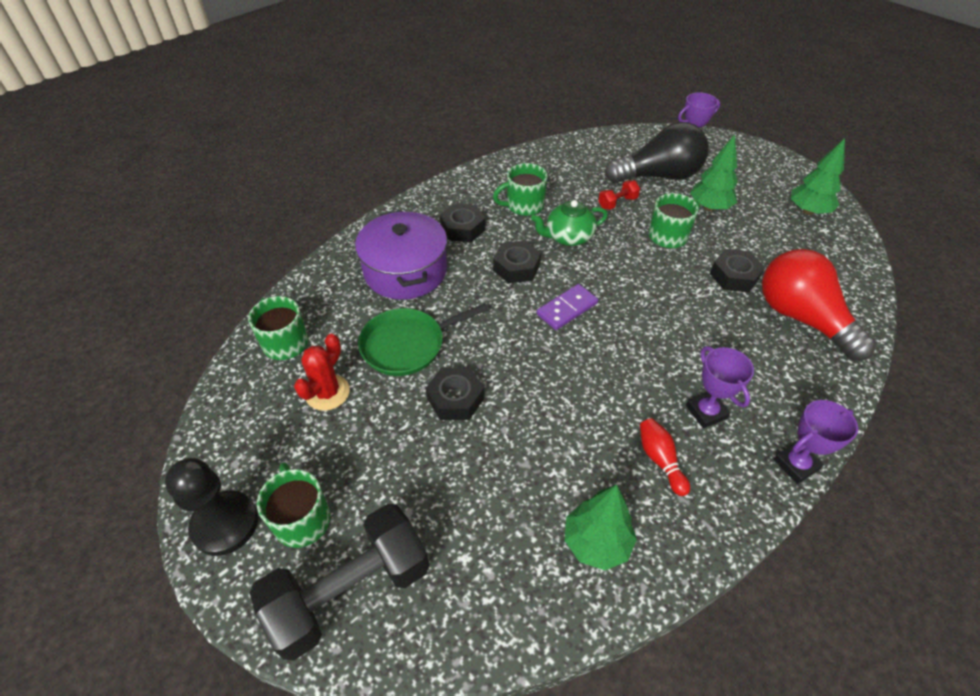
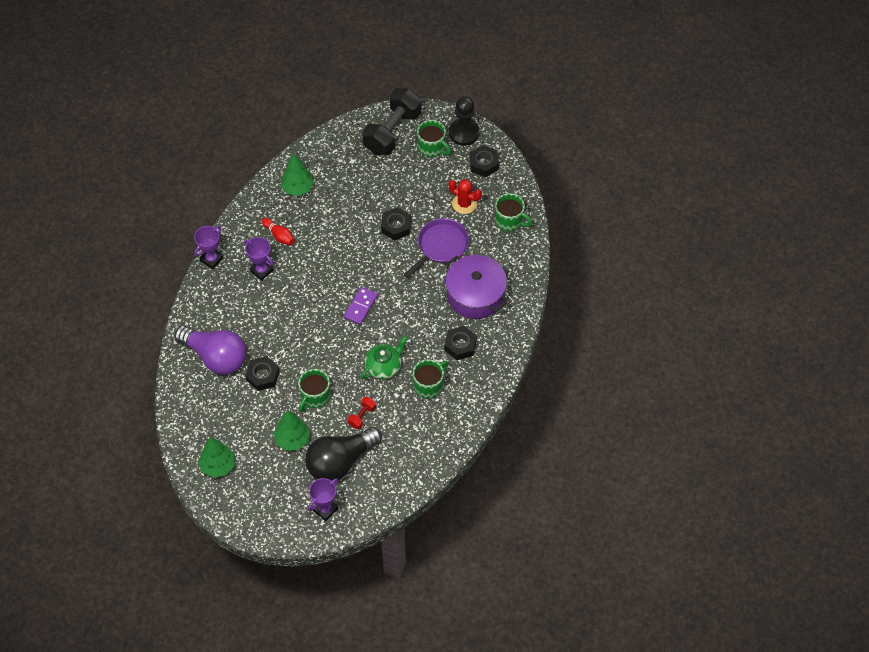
camera: 155 degrees right, 10 degrees up
red cactus [294,334,350,411] -> red cactus turned 60 degrees counterclockwise [448,179,482,214]
green pan [358,303,489,376] -> purple pan [404,218,469,278]
black nut [493,240,541,283] -> black nut moved to [469,145,499,177]
red light bulb [762,249,876,361] -> purple light bulb [175,325,246,375]

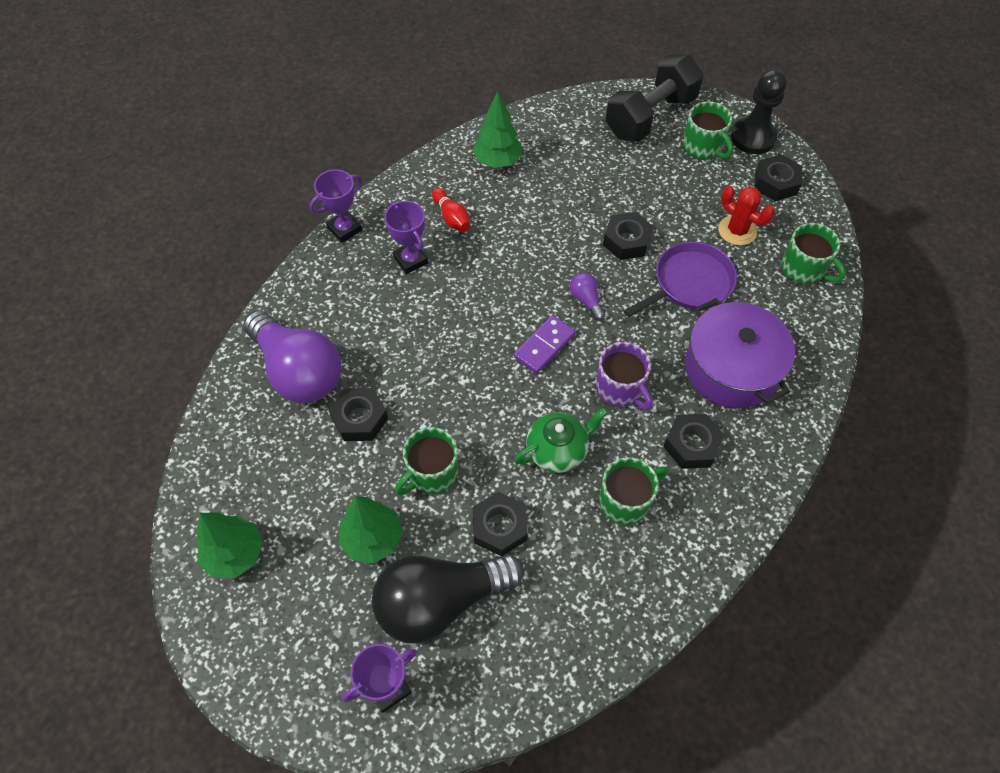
camera: 15 degrees right, 0 degrees up
red dumbbell [348,397,376,429] -> black nut [473,492,528,557]
none -> purple light bulb [569,272,605,320]
none -> purple mug [596,342,653,410]

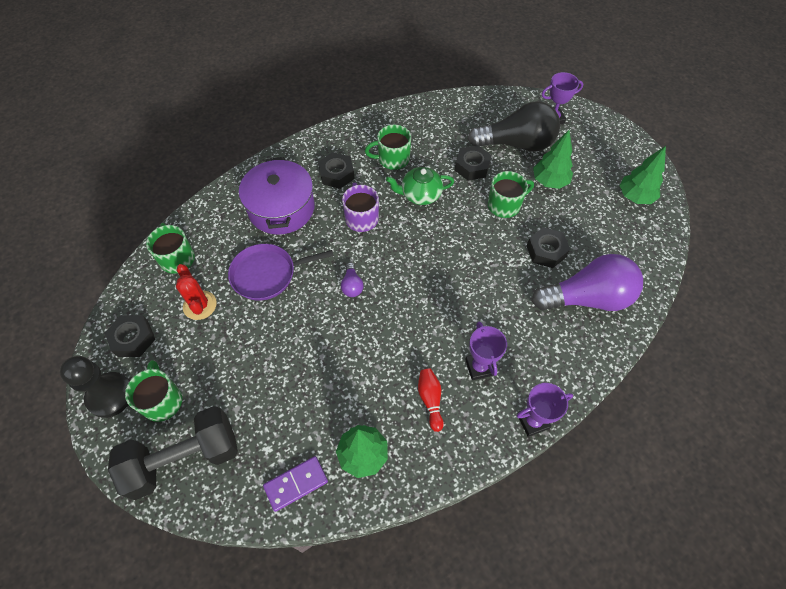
camera: 160 degrees left, 0 degrees up
purple light bulb [243,310,341,403] -> purple light bulb turned 105 degrees clockwise [532,254,643,311]
purple domino [514,315,576,374] -> purple domino moved to [263,456,328,512]
black nut [603,212,654,260] -> none

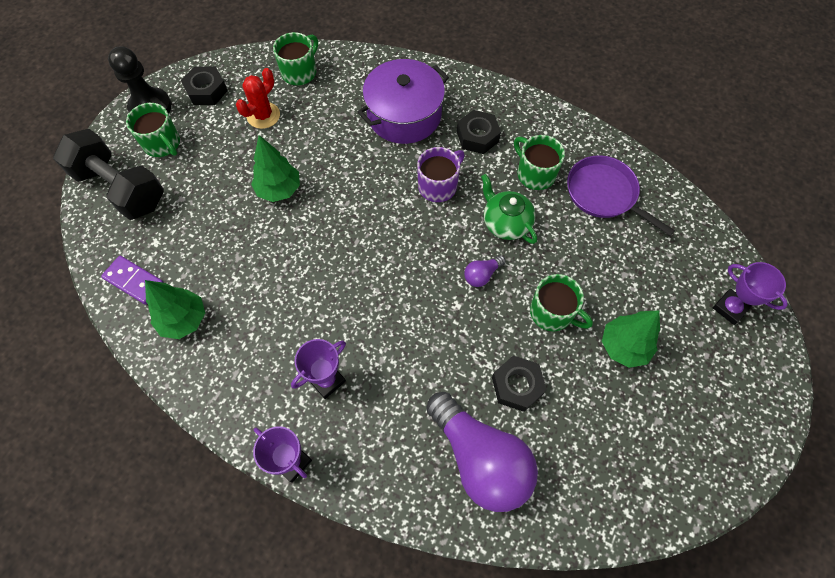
camera: 60 degrees right, 5 degrees up
green mug [125,360,182,422] -> green mug turned 90 degrees clockwise [126,103,180,157]
purple pan [228,244,334,301] -> purple pan moved to [567,156,675,236]
purple light bulb [341,262,363,297] -> purple light bulb moved to [464,255,506,287]
red bowling pin [418,369,444,432] -> none
black nut [455,145,492,181] -> none
black light bulb [468,101,560,152] -> none
green tree [619,146,666,204] -> green tree moved to [251,135,300,202]

